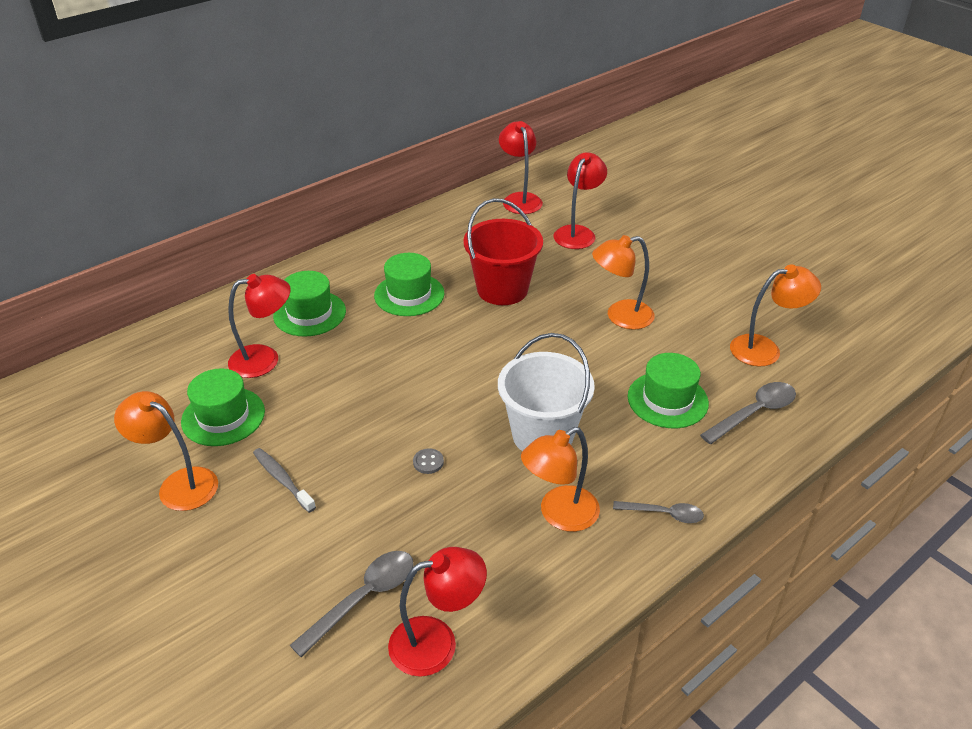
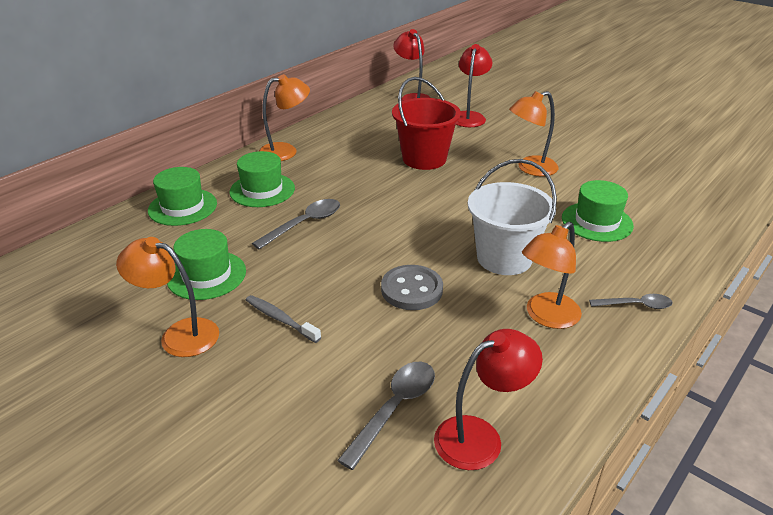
camera: 10 degrees left, 5 degrees down
red lamp [228,274,291,378] -> none
green hat [374,253,444,316] -> green hat moved to [148,167,217,226]
grey button [413,448,444,474] -> grey button [381,265,443,310], size x2.18
grey spoon [700,382,796,444] -> grey spoon moved to [252,199,340,250]
orange lamp [730,264,821,366] -> orange lamp moved to [259,74,310,161]

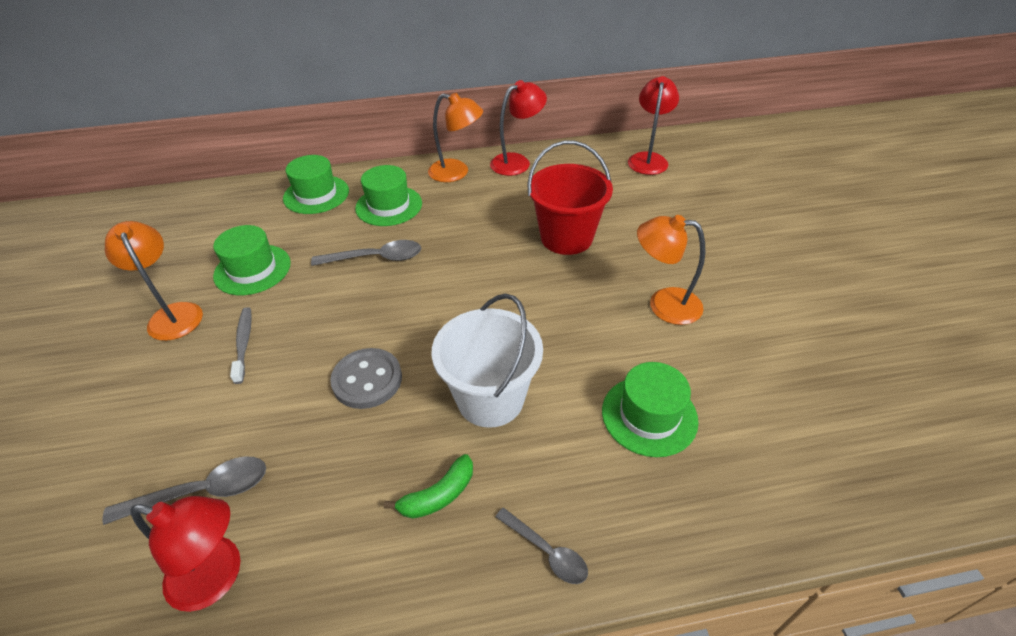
camera: 40 degrees right, 10 degrees up
red lamp [456,44,492,127] -> red lamp moved to [490,80,547,176]
orange lamp [522,222,582,329] -> green banana [384,454,473,519]

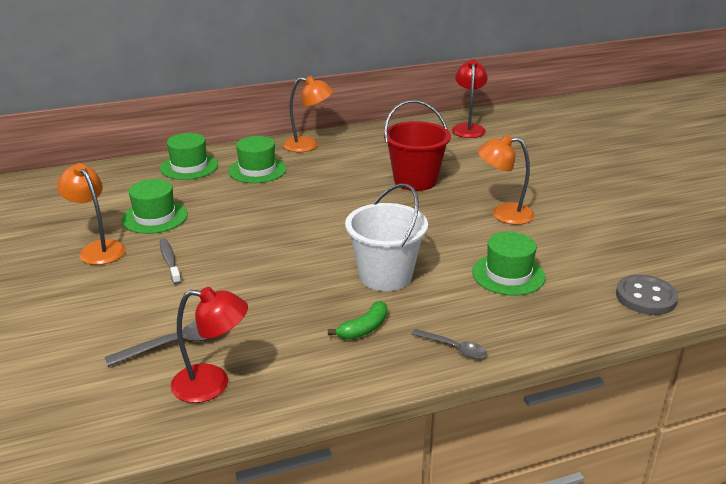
camera: 10 degrees left, 15 degrees down
grey spoon [311,240,421,266] -> none
grey button [330,348,402,409] -> grey button moved to [616,275,678,315]
red lamp [490,80,547,176] -> none

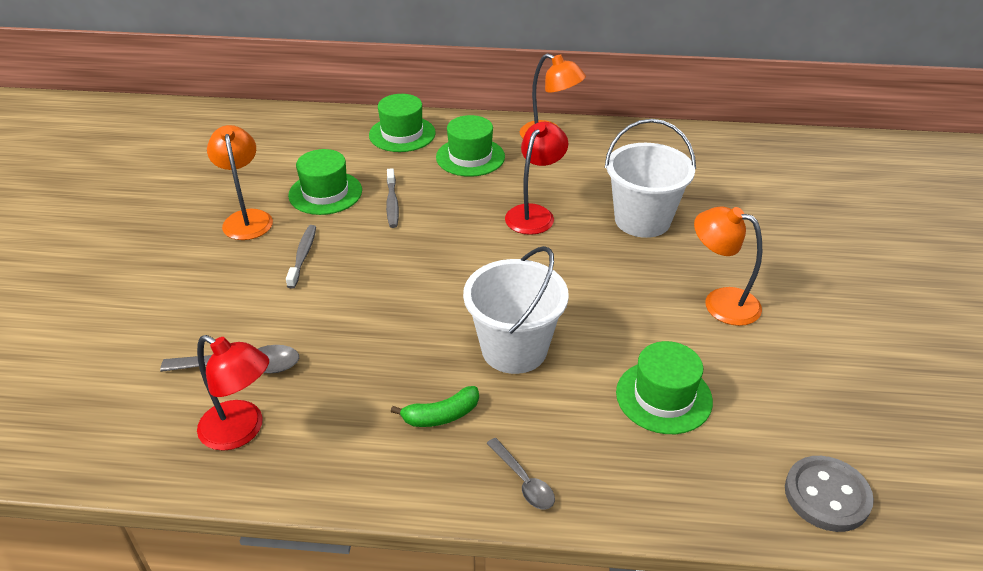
camera: 25 degrees right, 10 degrees up
red bucket [384,100,451,191] -> white bucket [605,119,696,238]
red lamp [452,59,488,138] -> red lamp moved to [505,122,568,235]
none -> grey toothbrush [386,168,399,228]

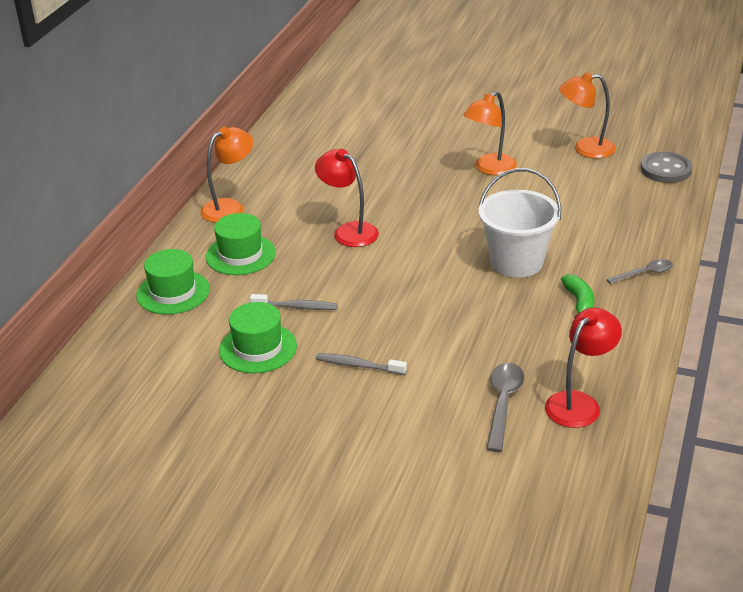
camera: 75 degrees left, 5 degrees down
orange lamp [207,125,273,240] -> orange lamp moved to [559,72,616,158]
white bucket [605,119,696,238] -> none
green hat [616,341,713,434] -> none

